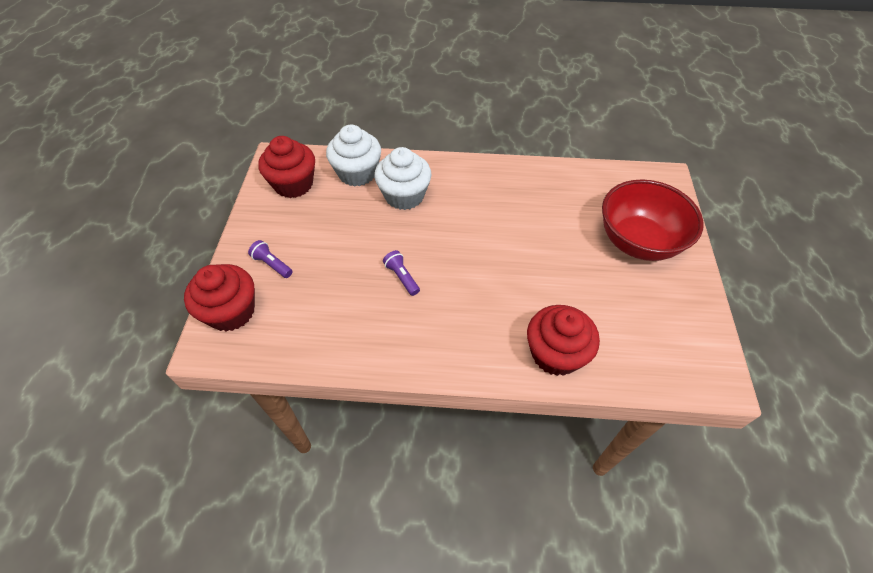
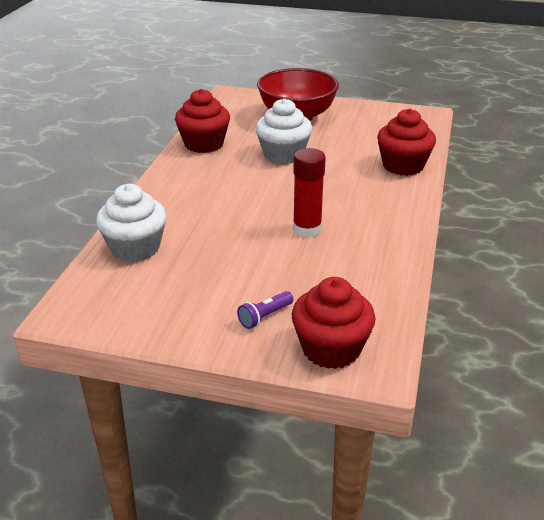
camera: 80 degrees left, 20 degrees down
red cupcake [258,136,315,198] -> red cupcake moved to [175,89,230,153]
white cupcake [374,147,432,210] -> white cupcake moved to [256,98,312,164]
purple flashlight [383,250,420,296] -> red glue stick [293,148,326,237]

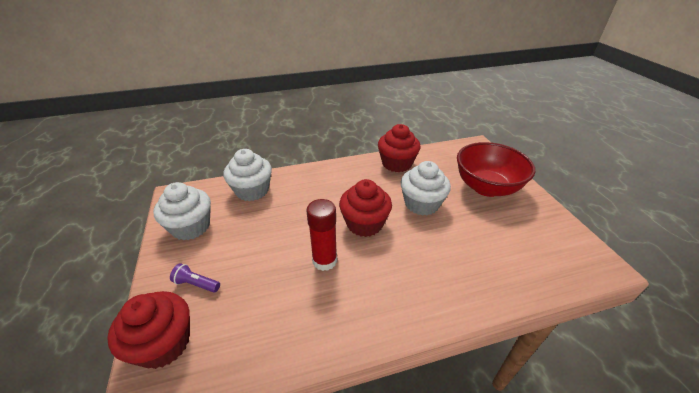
camera: 60 degrees right, 5 degrees up
red cupcake [377,109,436,176] -> red cupcake moved to [339,179,392,237]
none -> white cupcake [153,182,211,240]

